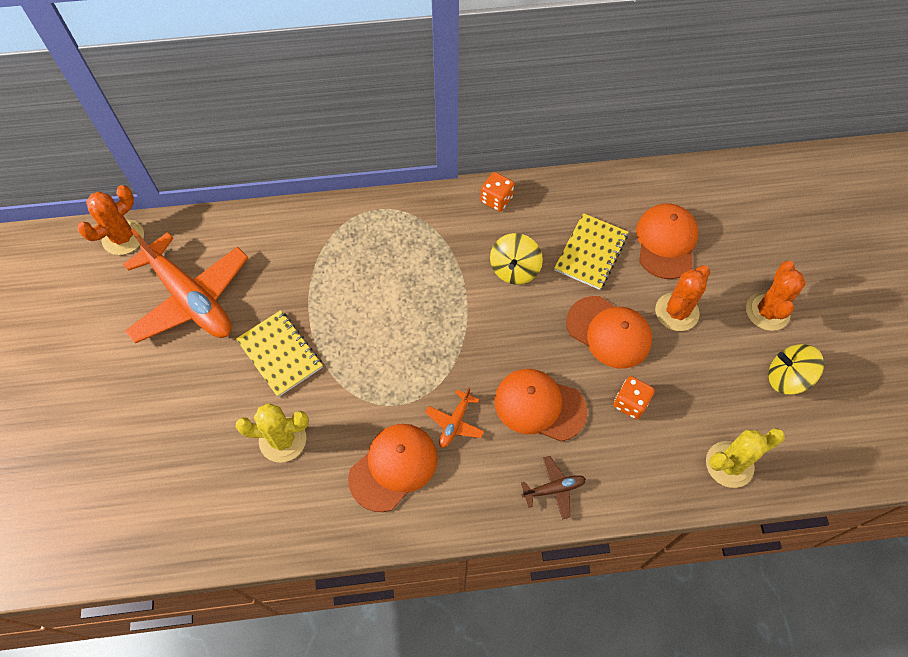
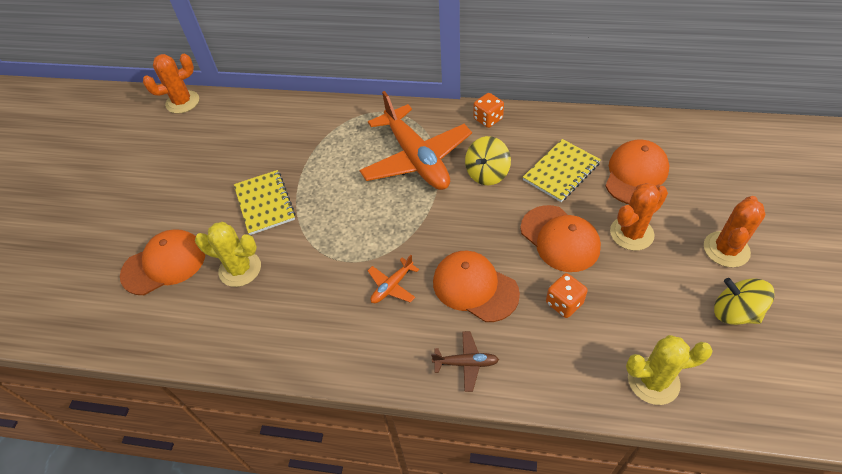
camera: 20 degrees right, 10 degrees down
orange plane [123,228,248,343] -> orange plane moved to [359,91,472,190]
orange cap [348,424,438,512] -> orange cap moved to [120,229,205,295]

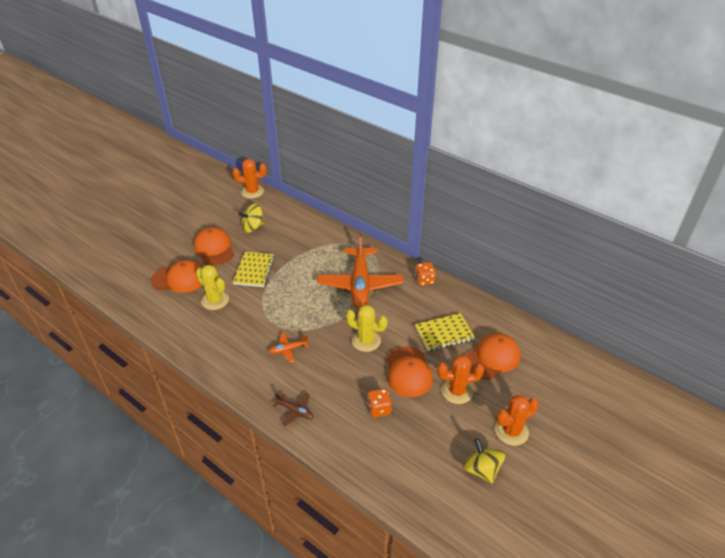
camera: 25 degrees right, 10 degrees down
orange cap [433,251,520,322] -> orange cap moved to [194,227,234,266]
yellow spinning top [465,136,511,185] -> yellow spinning top moved to [238,204,265,233]
yellow cactus [626,335,713,405] -> yellow cactus moved to [346,305,388,352]

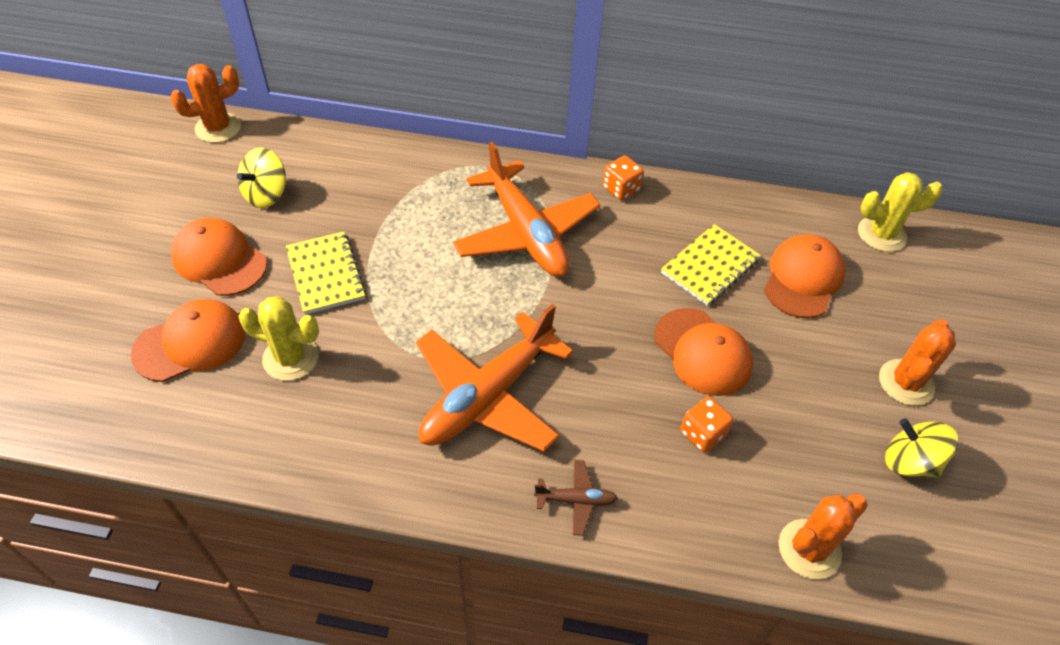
camera: 30 degrees left, 10 degrees up
orange plane [269,333,309,363] -> orange plane [416,304,573,452], size x2.38
yellow cactus [346,305,388,352] -> yellow cactus moved to [858,172,943,252]
orange cactus [437,355,484,404] -> orange cactus moved to [779,493,868,579]

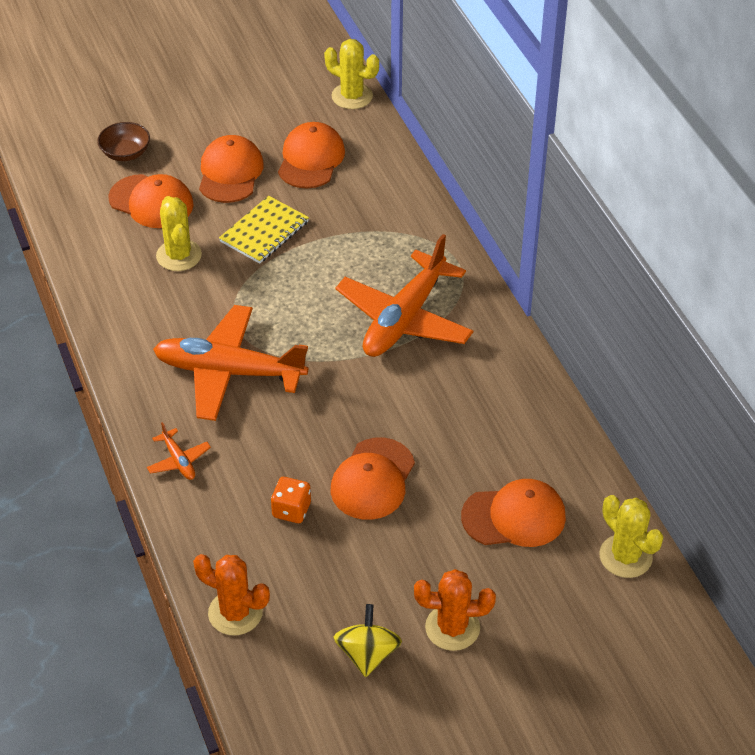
camera: 60 degrees right, 5 degrees down
orange cactus [170,64,241,143] -> yellow cactus [324,39,379,109]
yellow spinning top [237,148,286,208] -> orange cap [278,122,345,188]
brown plane [534,460,618,536] -> orange plane [147,422,211,480]
orange dice [603,155,644,201] -> none
yellow notebook [661,224,761,306] -> none
none -> brown bowl [97,122,150,161]

